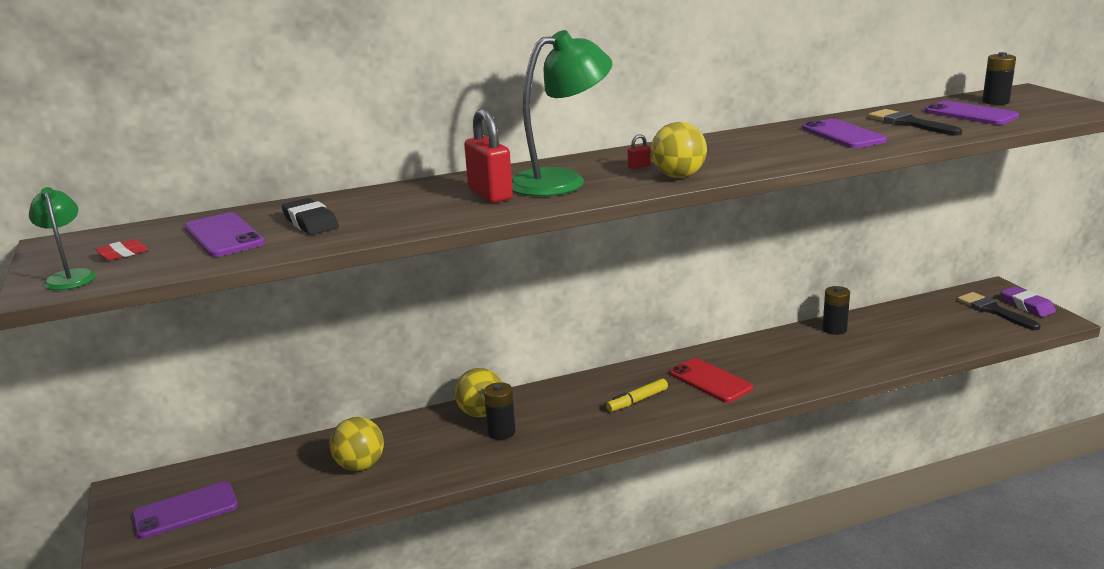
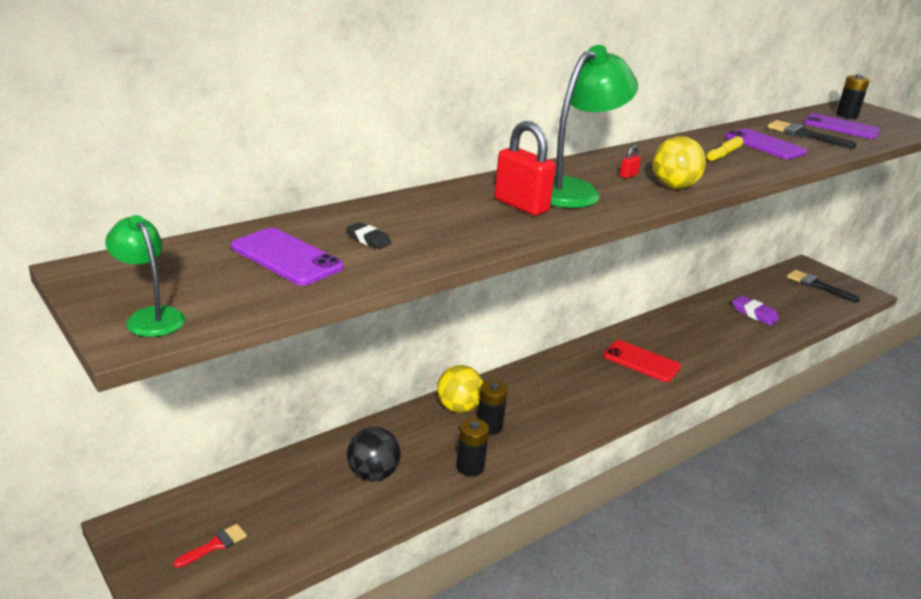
camera: 20 degrees left, 5 degrees up
red eraser [95,239,148,260] -> none
purple phone [132,482,238,539] -> red brush [173,524,247,568]
black eraser [282,198,339,235] -> black eraser [346,222,392,249], size x0.61
yellow ball [330,417,384,471] -> black ball [347,427,401,481]
yellow marker [606,378,668,412] -> yellow marker moved to [707,136,743,161]
black battery [822,286,850,335] -> black battery moved to [456,418,489,476]
purple eraser [1001,286,1056,317] -> purple eraser moved to [733,295,779,325]

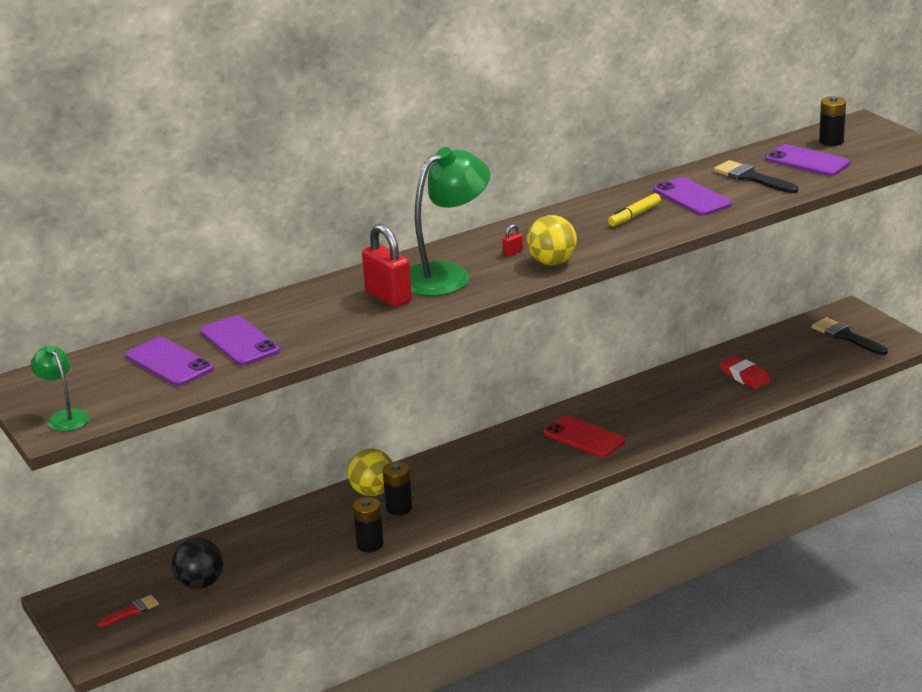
camera: 10 degrees right, 0 degrees up
black eraser [346,222,392,249] -> purple phone [201,315,280,366]
black ball [347,427,401,481] -> black ball moved to [172,538,223,589]
purple eraser [733,295,779,325] -> red eraser [719,355,771,389]

